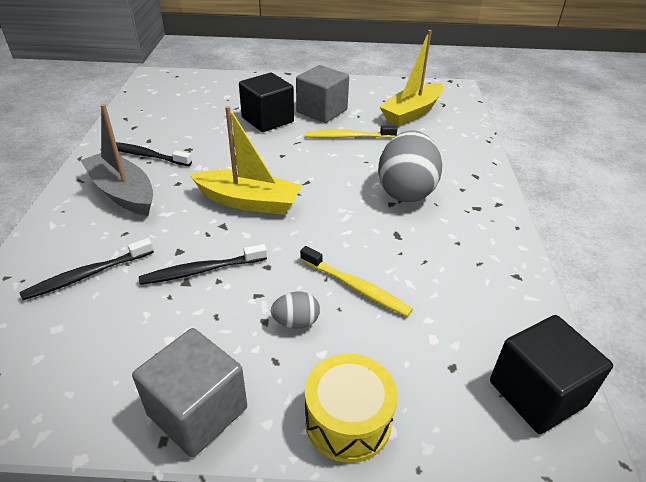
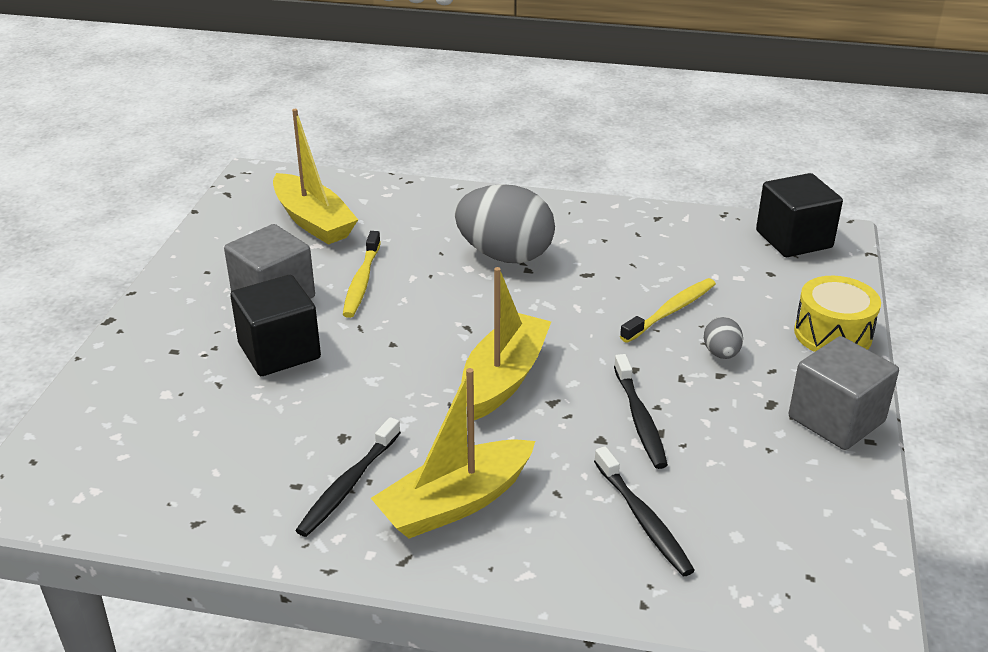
camera: 80 degrees left, 5 degrees down
grey boat [80,104,153,216] -> yellow boat [371,368,535,538]

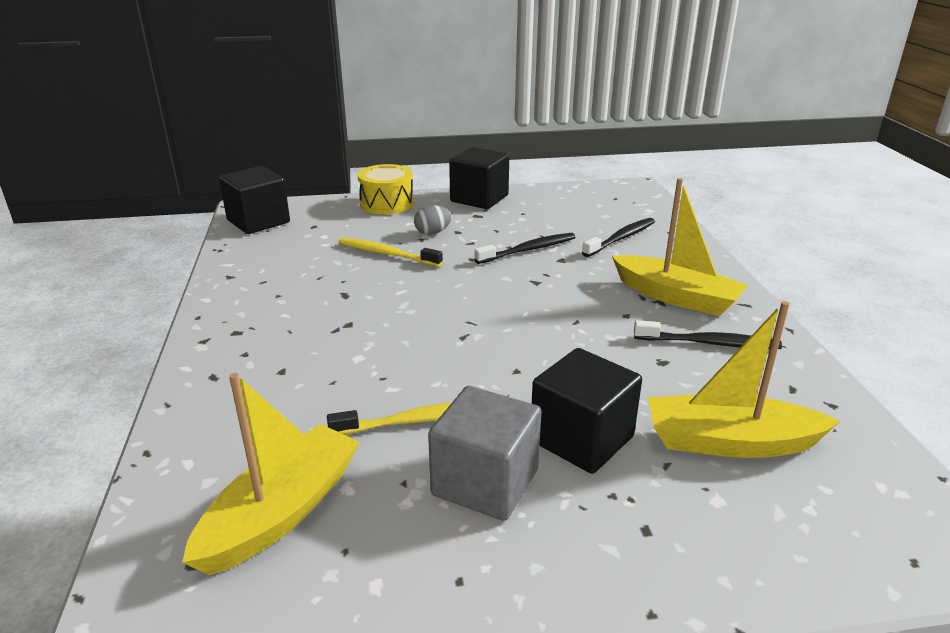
camera: 110 degrees left, 5 degrees down
grey egg [455,184,555,263] -> none
yellow boat [461,267,551,420] -> yellow boat moved to [648,301,840,458]
grey cube [789,336,899,450] -> black cube [449,147,509,209]

